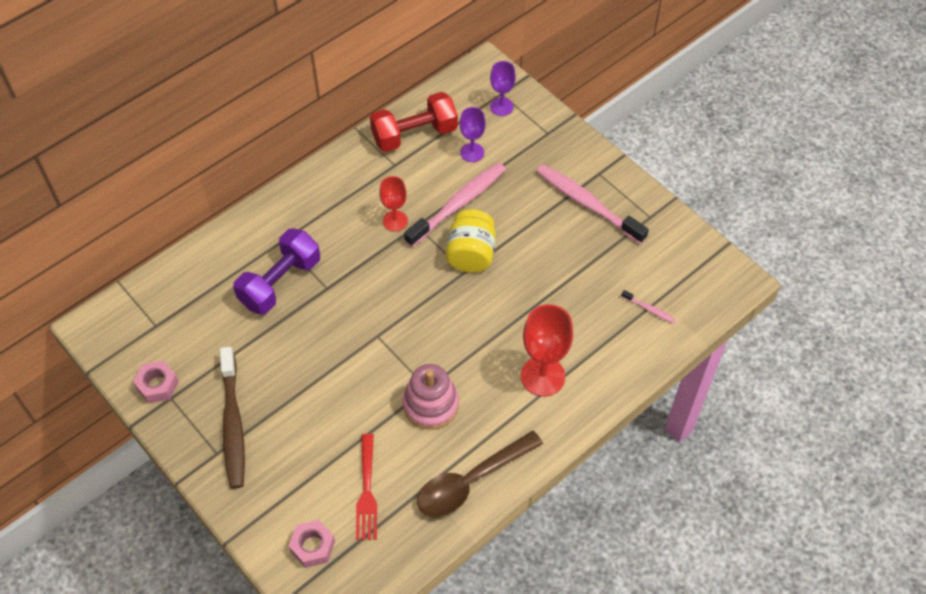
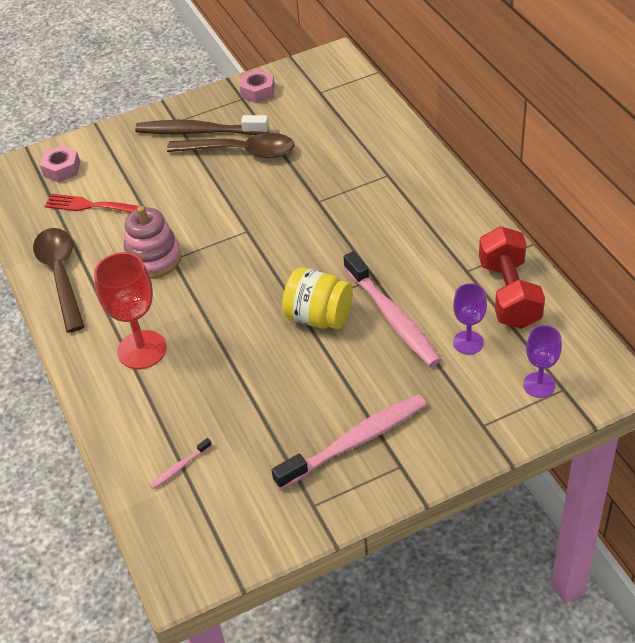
camera: 110 degrees right, 10 degrees down
purple dumbbell [233,228,320,315] -> none
red goblet [379,176,408,231] -> none
none -> brown spoon [167,133,295,158]

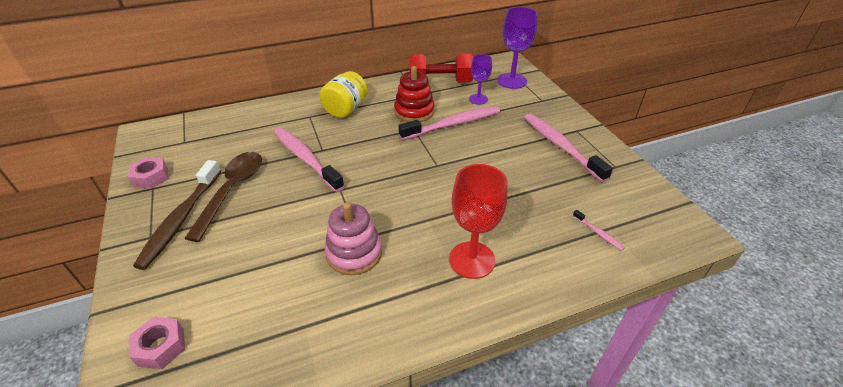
camera: 90 degrees left, 5 degrees down
brown spoon [33,228,85,333] -> none
red fork [45,194,139,213] -> none
yellow jar [282,267,353,329] -> yellow jar moved to [319,71,368,118]
purple goblet [523,325,562,398] -> purple goblet [497,7,538,89], size x1.65
none -> pink toothbrush [274,127,345,192]
none -> red stacking toy [394,66,435,122]

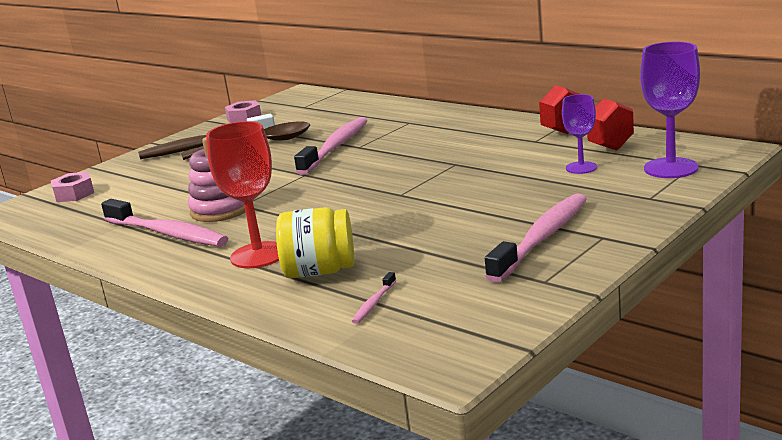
camera: 65 degrees right, 20 degrees down
yellow jar [319,71,368,118] -> yellow jar moved to [276,207,354,278]
red stacking toy [394,66,435,122] -> none
pink toothbrush [399,106,500,140] -> pink toothbrush moved to [101,199,228,246]

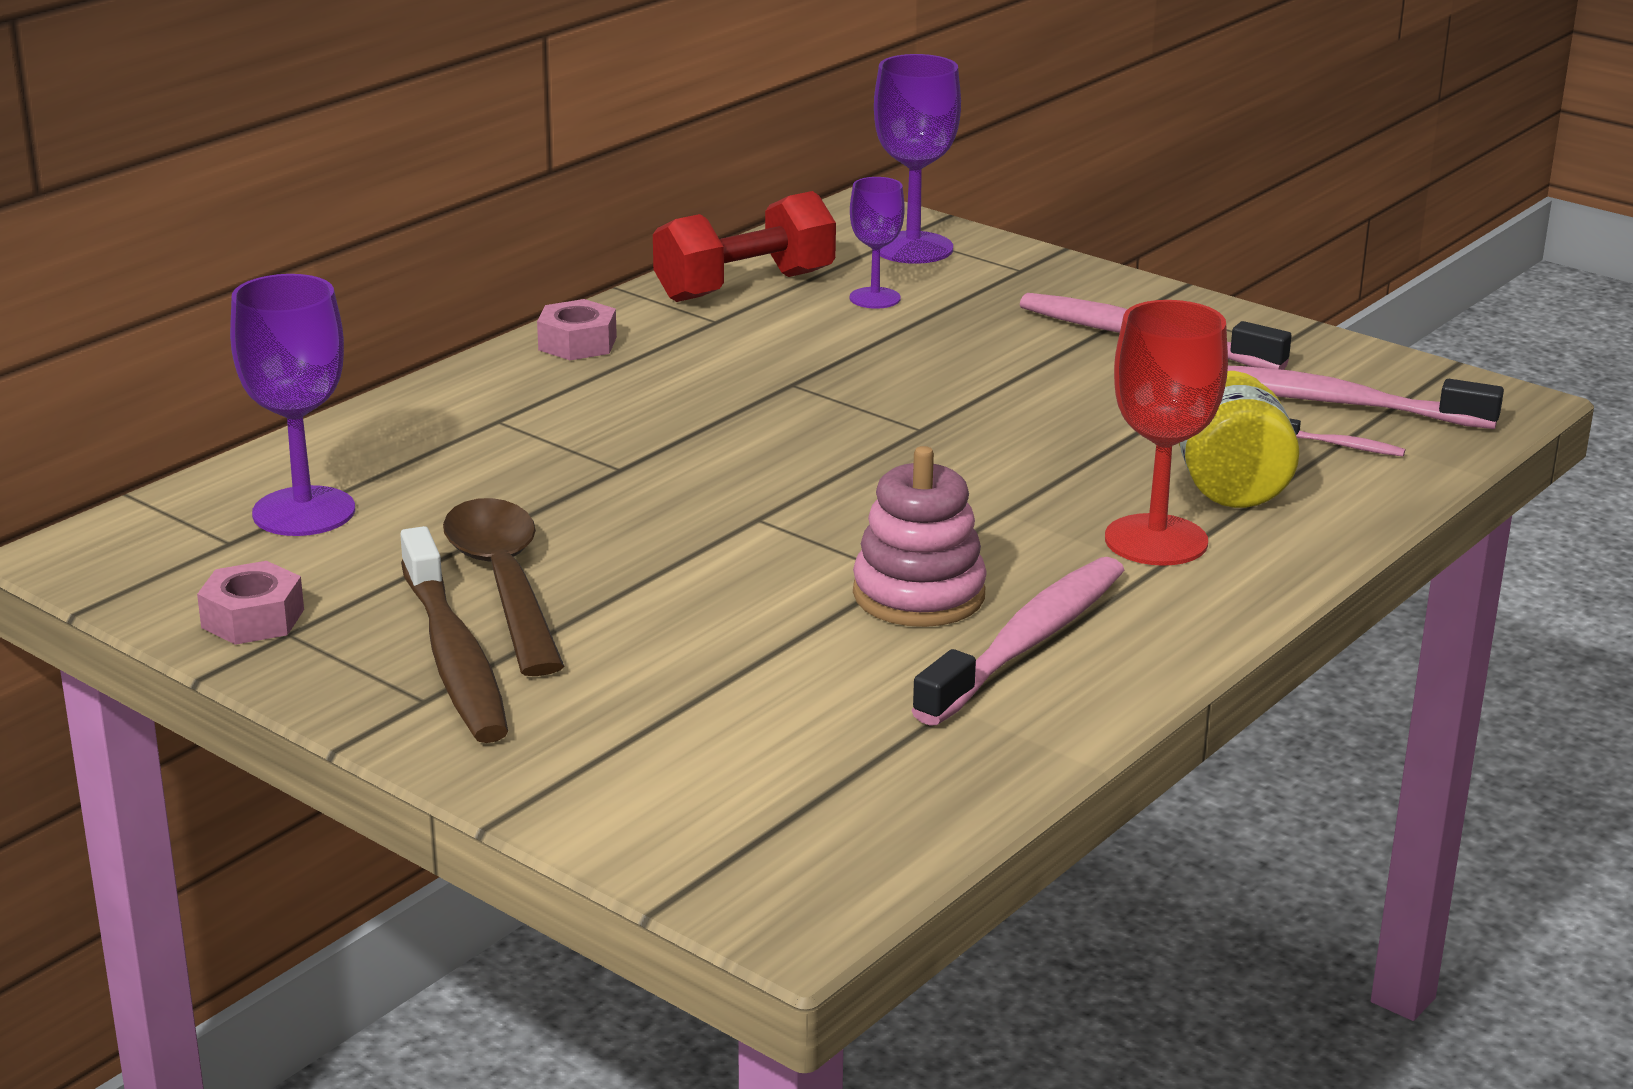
camera: 95 degrees left, 5 degrees up
pink nut [51,172,94,202] -> pink nut moved to [537,299,617,360]
pink toothbrush [294,117,367,175] -> pink toothbrush moved to [1228,366,1504,429]
none -> purple goblet [230,274,355,536]

